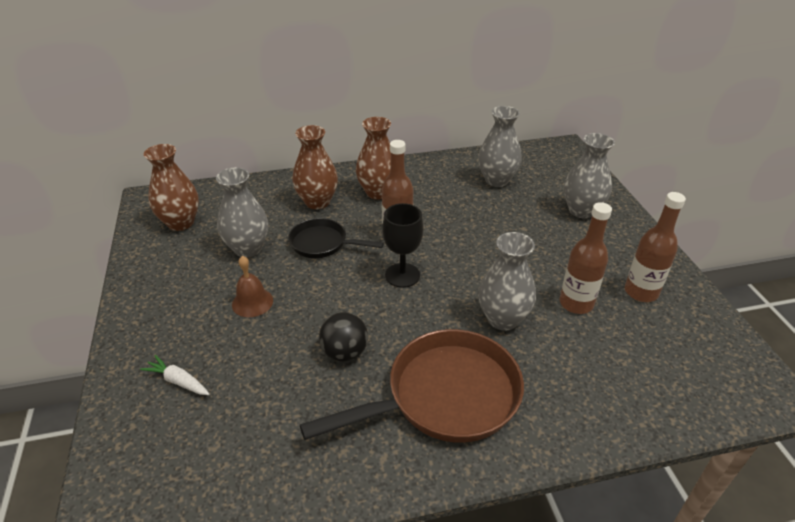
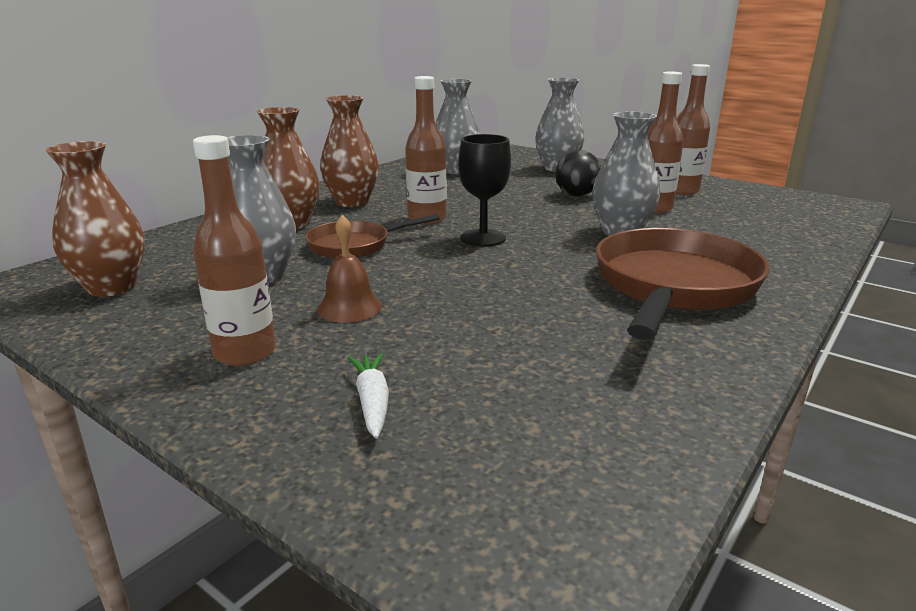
camera: 40 degrees left, 15 degrees down
white carrot [140,355,209,395] -> white carrot turned 90 degrees clockwise [348,353,389,439]
black pan [288,218,384,258] -> brown pan [305,214,440,259]
black ball [319,312,368,362] -> black ball moved to [555,150,601,197]
none -> brown bottle [193,135,276,366]

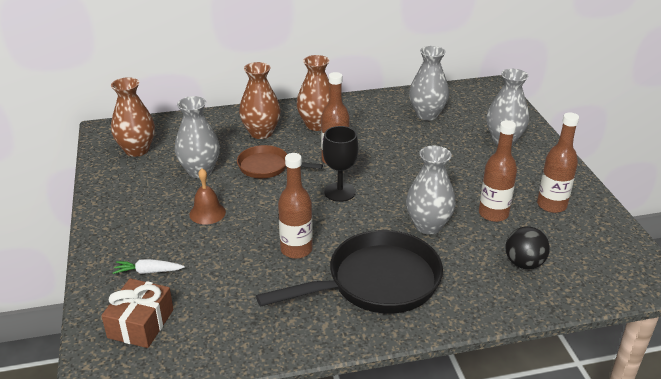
camera: 40 degrees right, 10 degrees up
brown bottle [193,135,276,366] -> brown bottle moved to [278,153,313,259]
white carrot [348,353,389,439] -> white carrot turned 120 degrees counterclockwise [113,259,185,274]
black ball [555,150,601,197] -> black ball moved to [505,226,550,269]
brown pan [596,228,770,340] -> black pan [256,230,443,314]
none -> brown gift [101,278,174,348]

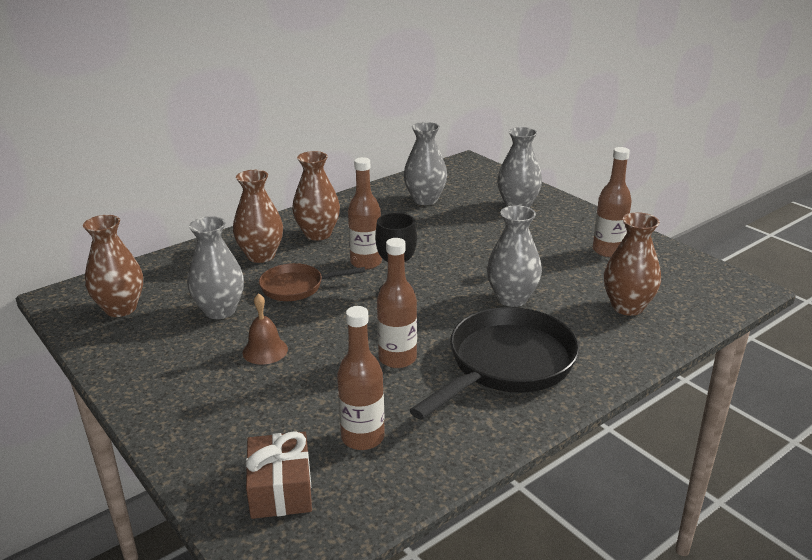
camera: 25 degrees left, 5 degrees down
white carrot [113,259,185,274] -> none
brown bottle [479,120,517,222] -> brown bottle moved to [337,306,385,450]
black ball [505,226,550,269] -> brown vase [604,212,661,316]

